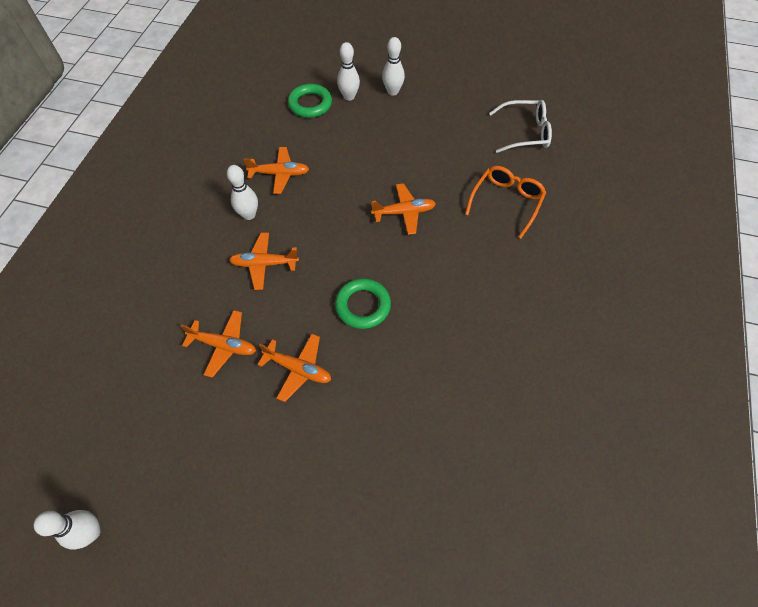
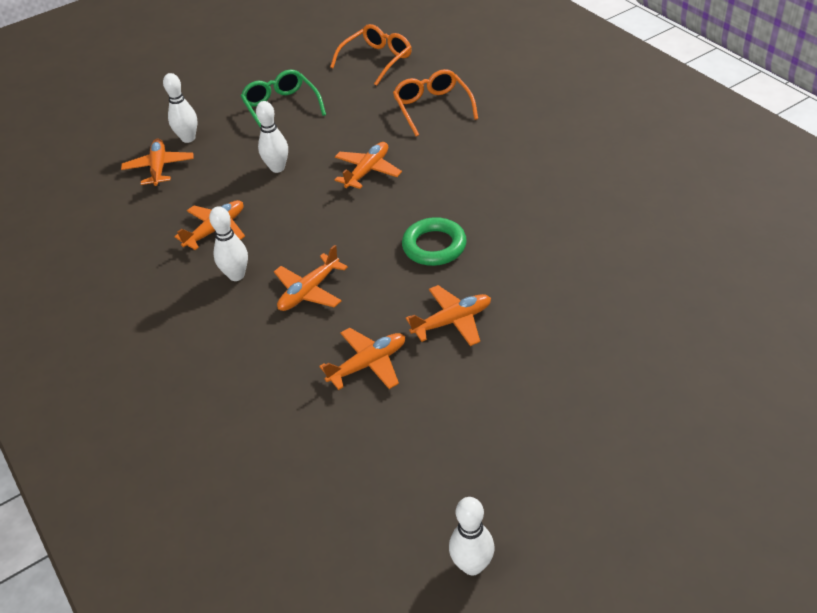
camera: 45 degrees left, 15 degrees down
green ring [288,84,332,118] -> orange plane [121,139,193,186]
white bowling pin [382,37,405,96] -> white bowling pin moved to [256,101,288,173]
white glasses [489,100,552,153] -> orange glasses [330,24,412,86]
none -> green glasses [240,70,326,128]

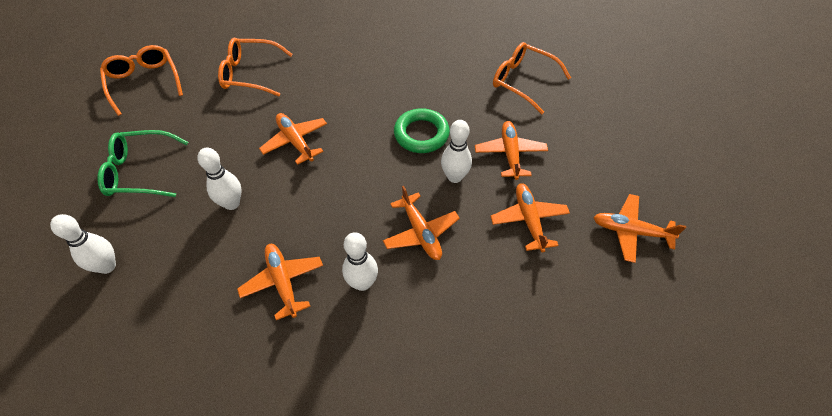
camera: 70 degrees left, 10 degrees up
orange plane [121,139,193,186] -> orange plane moved to [593,194,686,263]
white bowling pin [449,497,494,575] -> white bowling pin moved to [441,120,472,183]
none -> orange glasses [493,42,571,114]

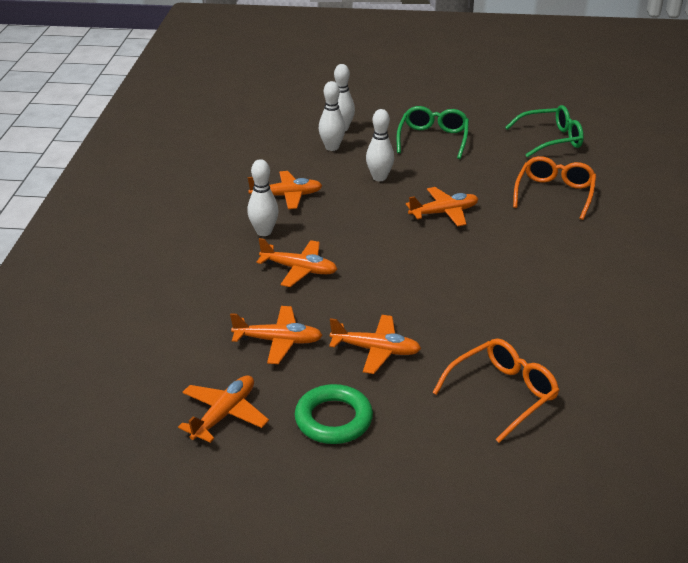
camera: 105 degrees right, 20 degrees down
orange glasses [100,45,183,116] -> green glasses [505,105,584,158]
orange plane [383,186,460,260] -> orange plane turned 150 degrees counterclockwise [256,238,337,287]
green ring [394,108,450,153] -> green ring moved to [295,384,373,444]
white bowling pin [441,120,472,183] -> white bowling pin moved to [318,81,345,151]

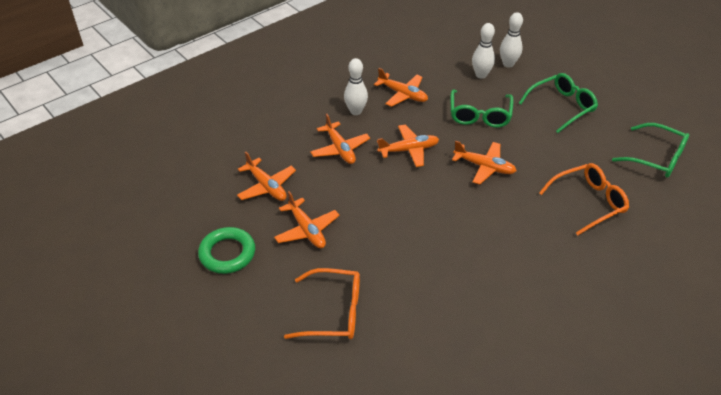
camera: 45 degrees right, 10 degrees up
orange plane [178,375,269,443] -> orange plane moved to [377,125,439,167]
white bowling pin [366,109,394,181] -> green glasses [451,90,513,128]

